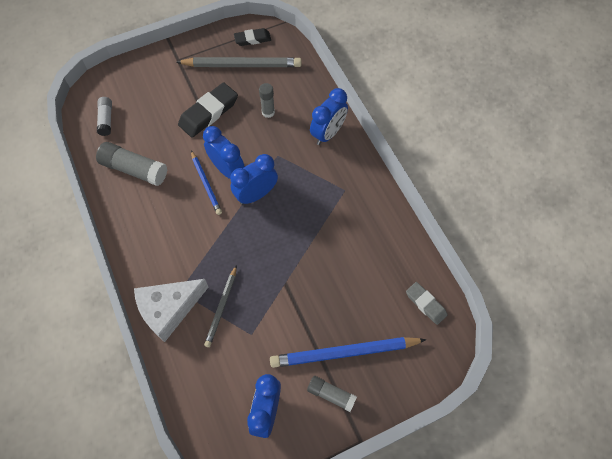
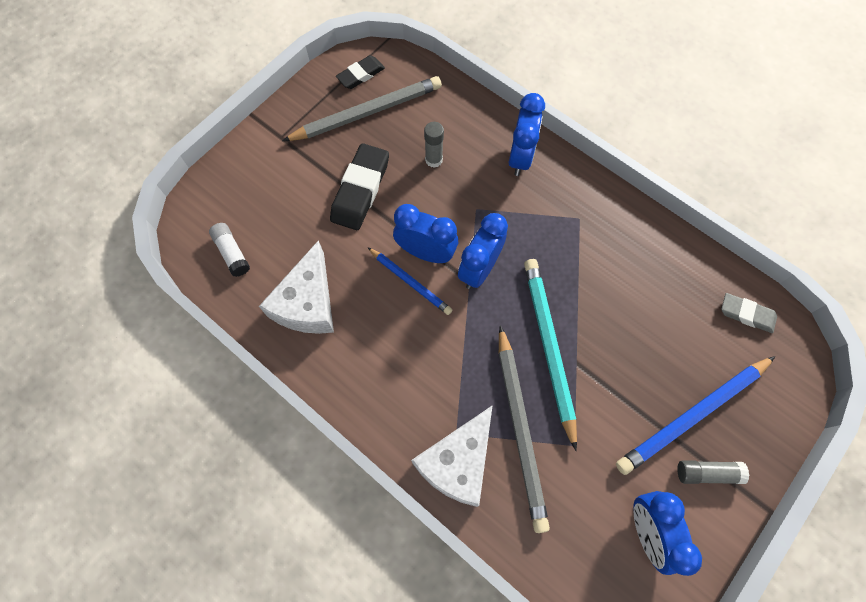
camera: 25 degrees left, 5 degrees up
grey glue stick [96,142,167,186] -> white cheese [259,240,334,334]
grey pencil [204,265,237,347] -> grey pencil [499,325,550,533], size x1.73
none -> turquoise pencil [524,259,577,451]

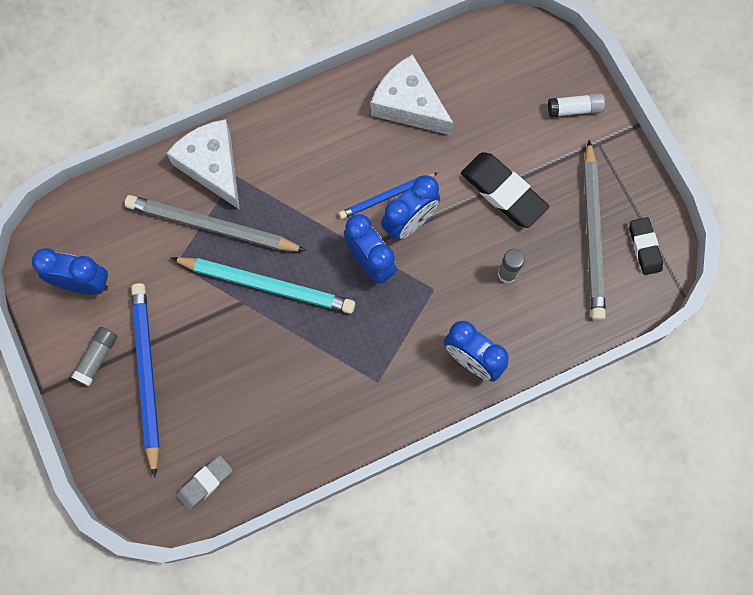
camera: 115 degrees right, 5 degrees up
white glue stick [209,223,250,277] -> white glue stick moved to [548,93,605,117]

